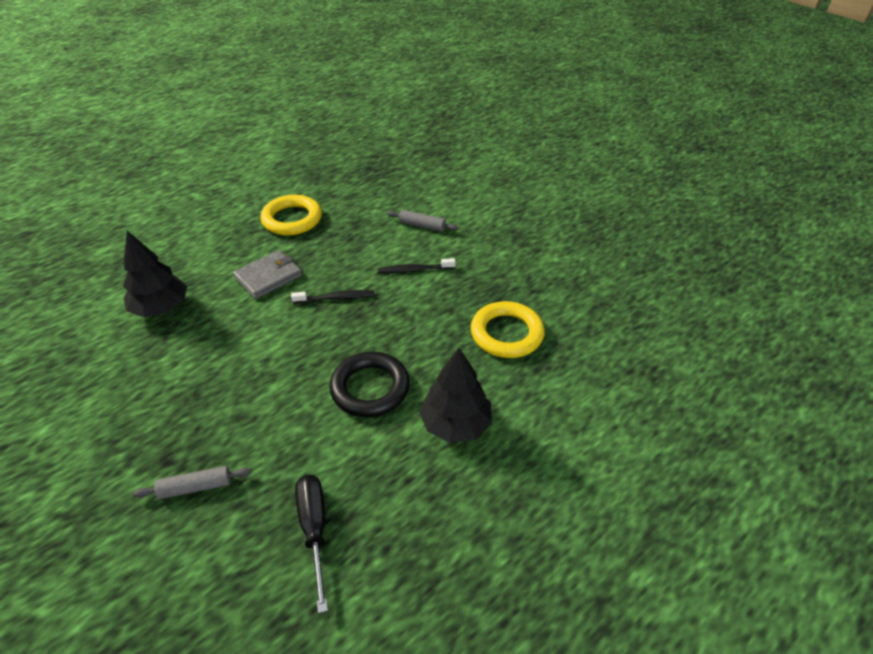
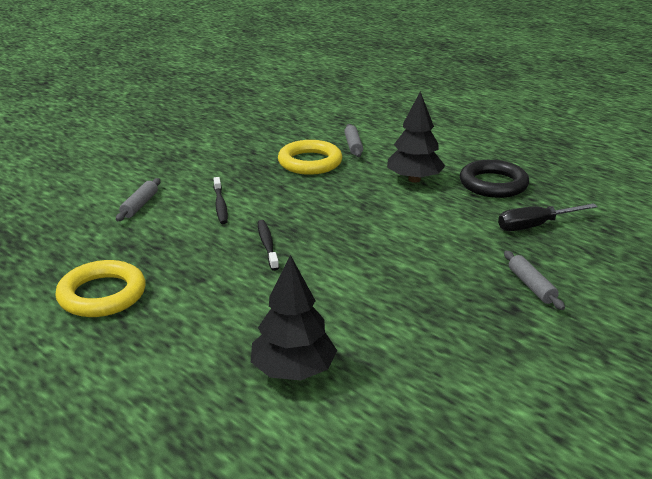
camera: 95 degrees left, 15 degrees down
grey wallet [233,250,302,299] -> none
black ring [329,352,410,418] -> black ring moved to [460,160,529,198]
none -> grey rolling pin [344,124,363,157]

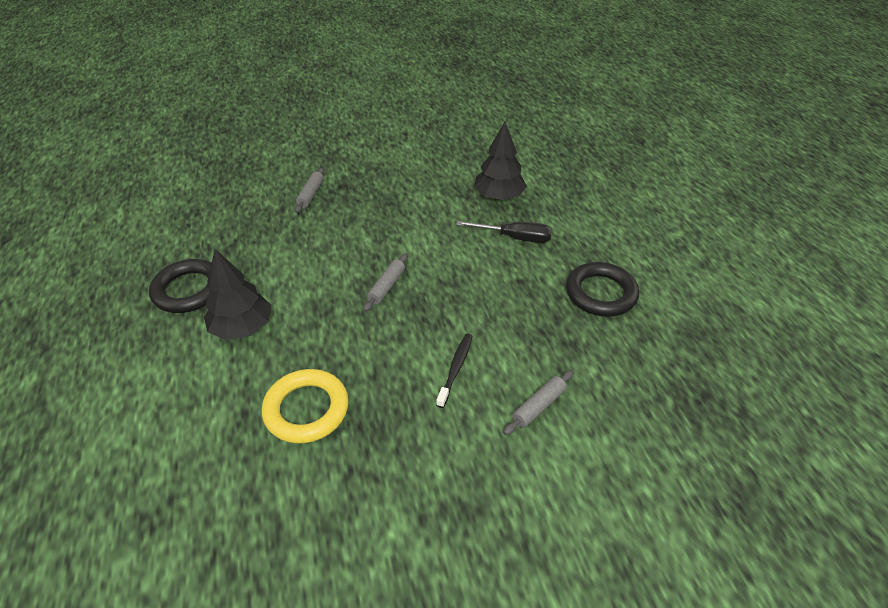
camera: 150 degrees left, 15 degrees up
yellow ring [55,260,146,317] -> black ring [566,262,639,317]
black toothbrush [258,220,279,271] -> none
grey rolling pin [344,124,363,157] -> grey rolling pin moved to [363,253,408,312]
black screwdriver [498,203,598,231] -> black screwdriver moved to [456,221,552,243]

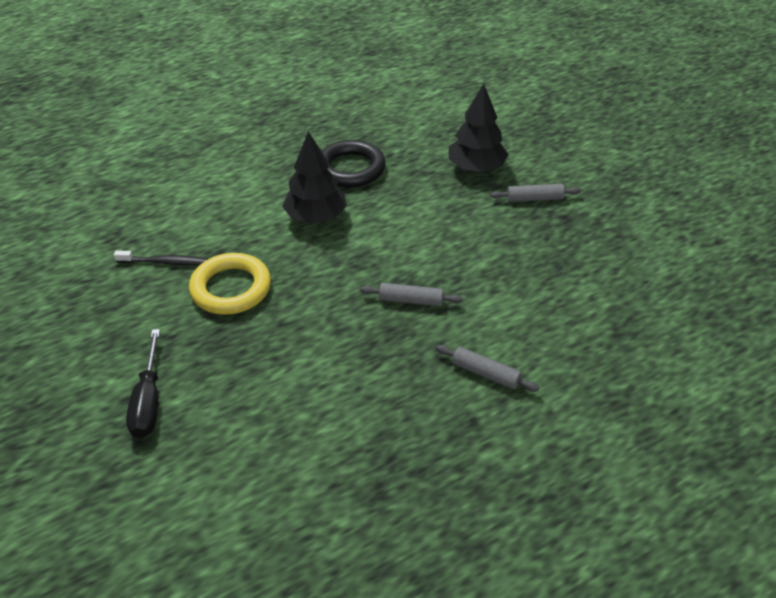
camera: 75 degrees right, 0 degrees up
black toothbrush [436,334,473,408] -> black toothbrush moved to [114,250,208,265]
black screwdriver [456,221,552,243] -> black screwdriver moved to [126,329,160,438]
black tree [474,122,527,200] -> black tree moved to [449,84,508,172]
grey rolling pin [503,370,574,435] -> grey rolling pin moved to [436,345,540,392]
black ring [566,262,639,317] -> none

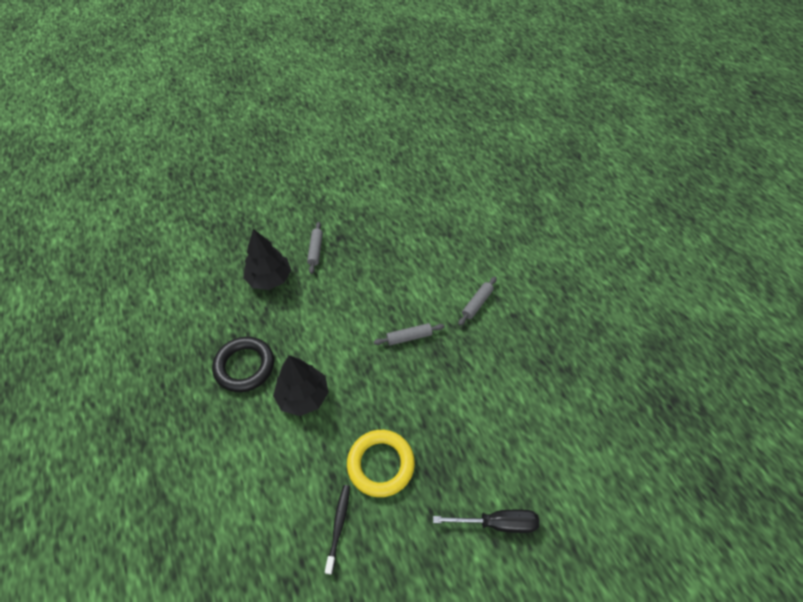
camera: 85 degrees left, 10 degrees up
grey rolling pin [360,283,463,306] -> grey rolling pin turned 60 degrees clockwise [374,323,445,345]

